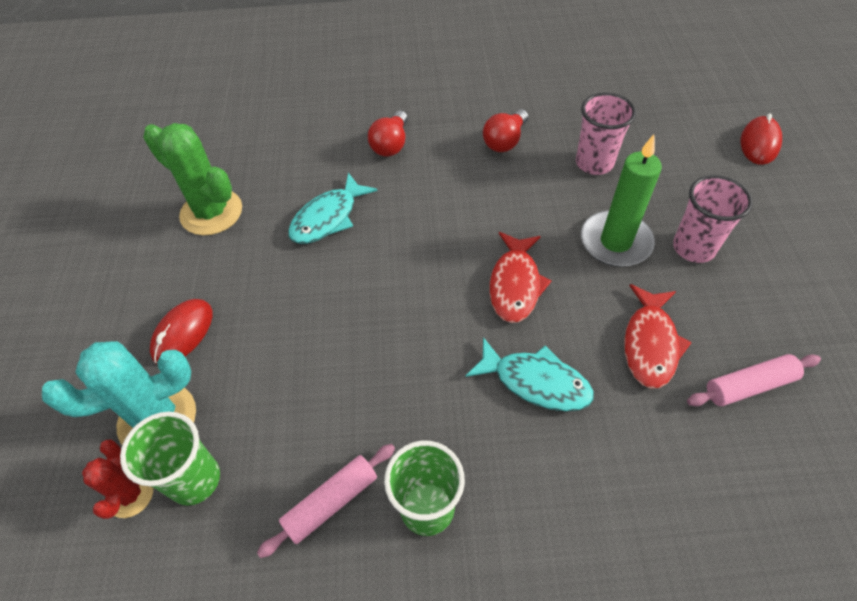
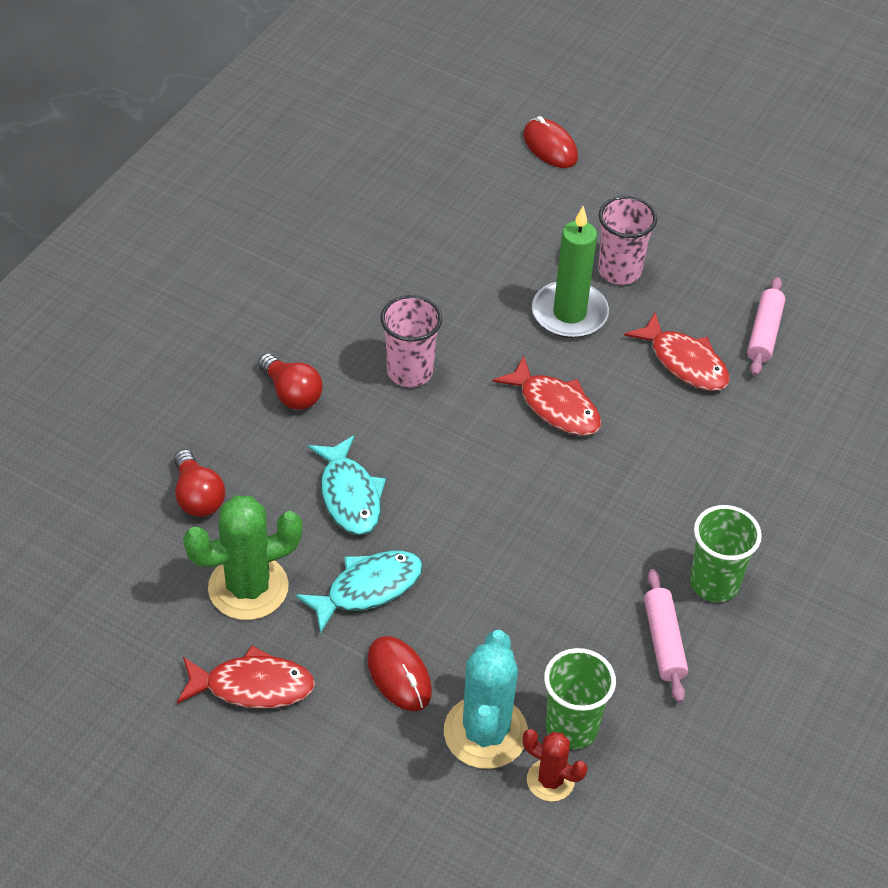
camera: 60 degrees left, 5 degrees down
turquoise fish [465,337,594,411] -> turquoise fish moved to [296,551,423,634]
red light bulb [483,109,528,152] -> red light bulb moved to [174,449,225,517]
pink cup [576,93,636,175] -> pink cup moved to [381,295,442,387]
none -> red fish [177,645,315,709]

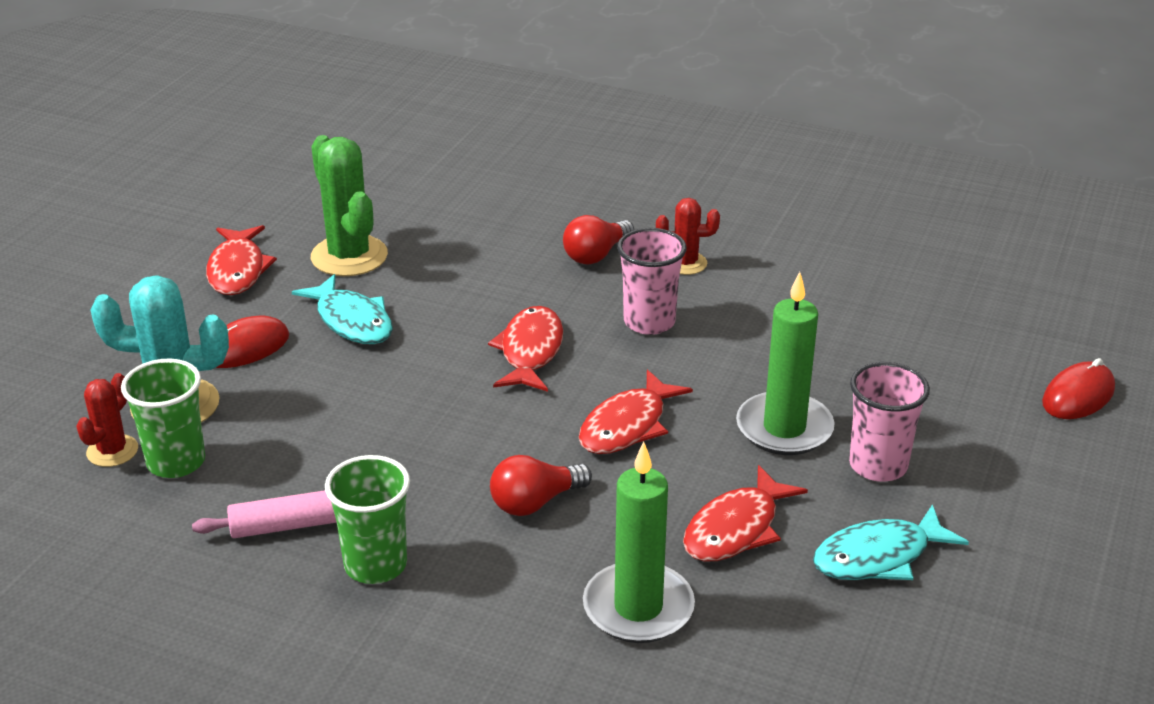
camera: 85 degrees right, 15 degrees down
red light bulb [174,449,225,517] -> red light bulb moved to [490,455,592,516]
turquoise fish [308,436,386,535] -> turquoise fish moved to [813,504,969,580]
pink rolling pin [747,277,785,376] -> none
none -> red fish [488,306,563,392]
none -> green candle [583,442,695,643]
none -> red cactus [656,198,720,275]

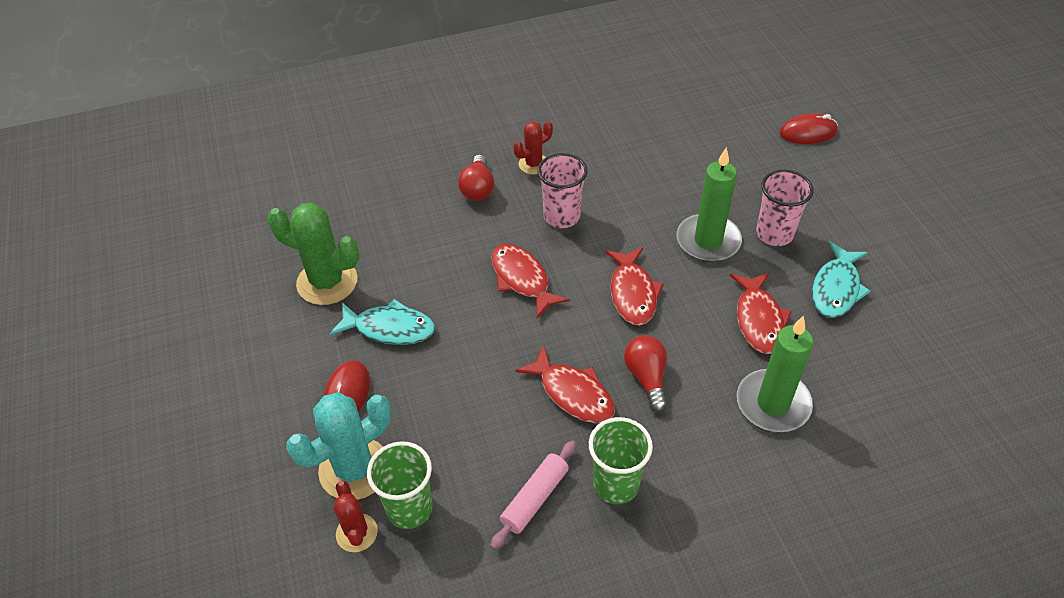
camera: 40 degrees left, 15 degrees up
red fish [206,225,277,295] -> red fish moved to [515,346,615,423]
red light bulb [490,455,592,516] -> red light bulb turned 150 degrees clockwise [624,335,667,412]
red mouse [1042,358,1115,419] -> red mouse turned 75 degrees clockwise [779,113,838,144]

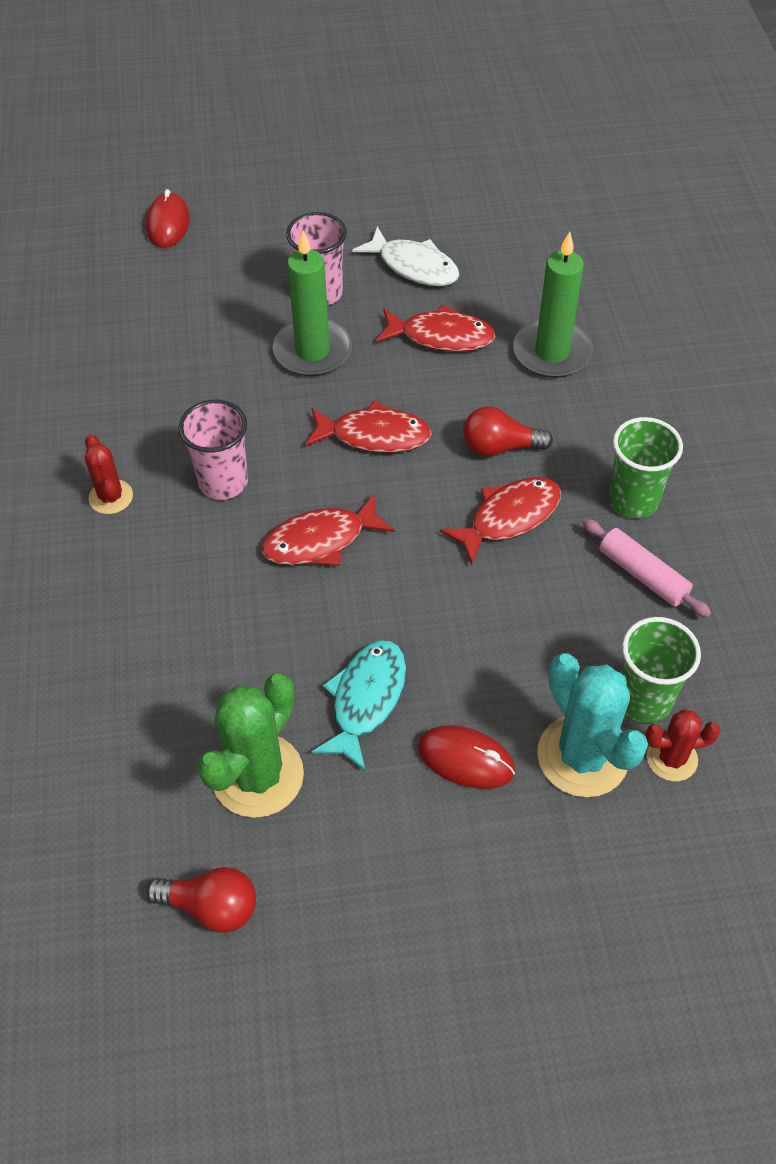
camera: 80 degrees left, 5 degrees up
red light bulb [458,155,494,201] -> red light bulb moved to [146,867,256,933]
turquoise fish [812,241,870,318] -> white fish [352,226,460,286]

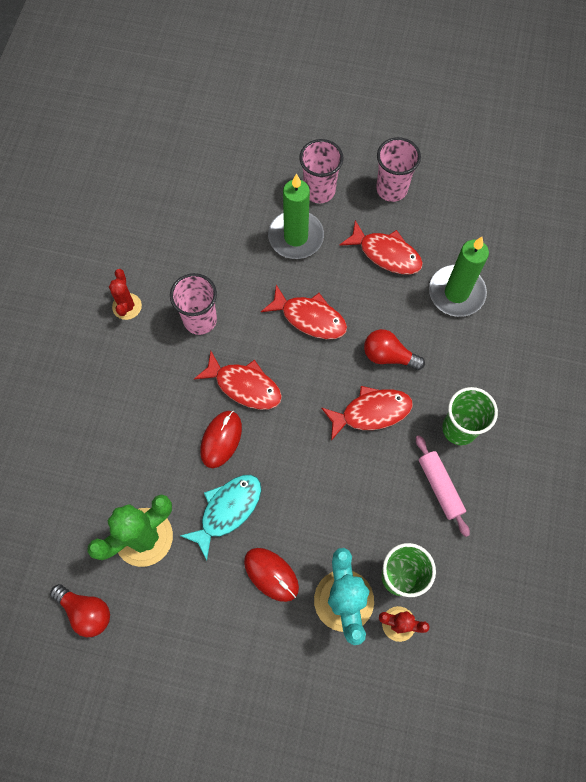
camera: 20 degrees right, 15 degrees up
red mouse [146,189,190,248] -> red mouse moved to [200,411,242,468]
red fish [261,493,395,566] -> red fish turned 150 degrees counterclockwise [194,351,282,410]
white fish [352,226,460,286] -> pink cup [376,137,421,202]

